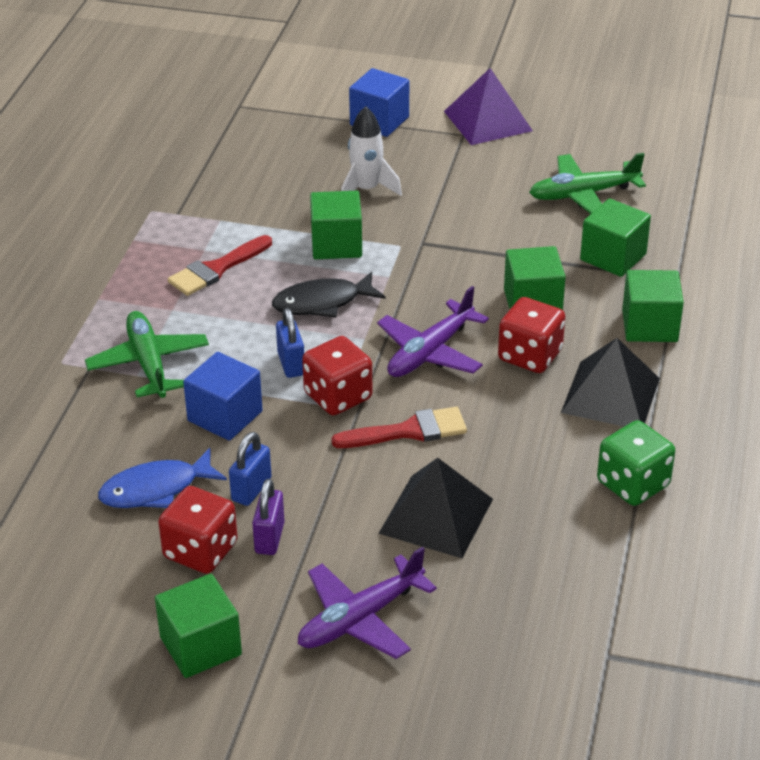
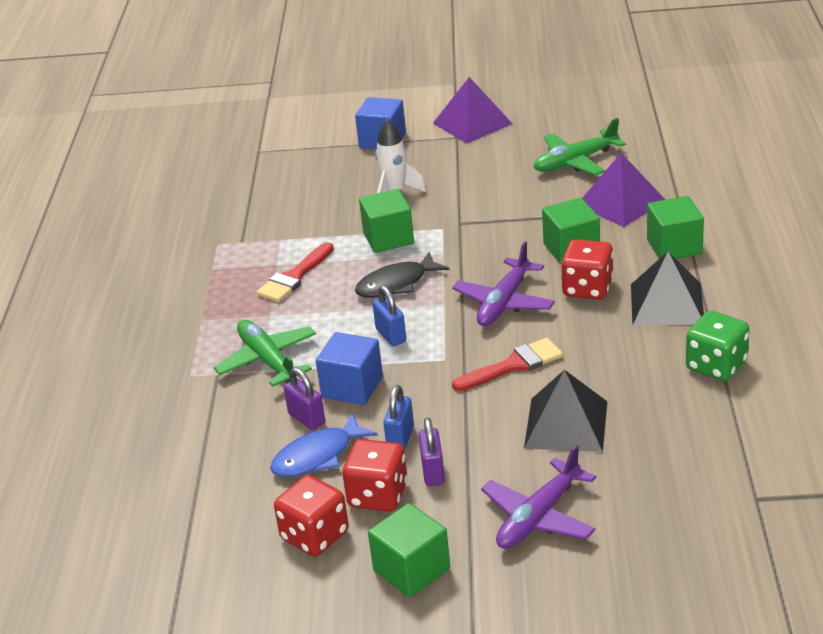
camera: 10 degrees left, 5 degrees down
red dice [302,336,372,415] -> red dice moved to [274,475,349,556]
green cube [580,198,651,277] -> purple pyramid [582,153,665,227]
none -> purple padlock [284,368,325,430]

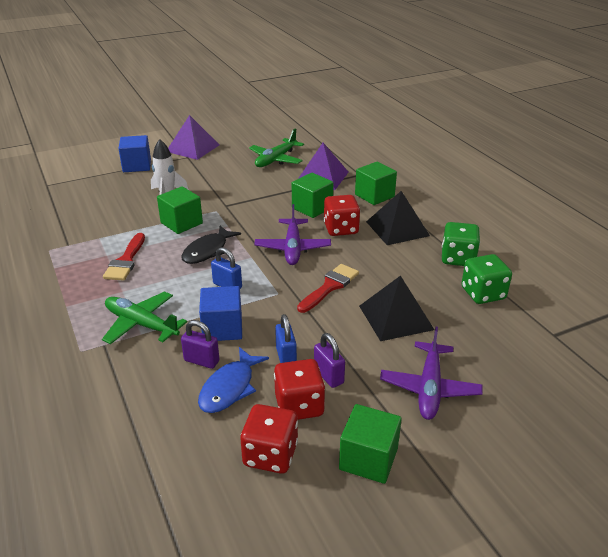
camera: 30 degrees left, 0 degrees up
none -> green dice [461,254,512,304]

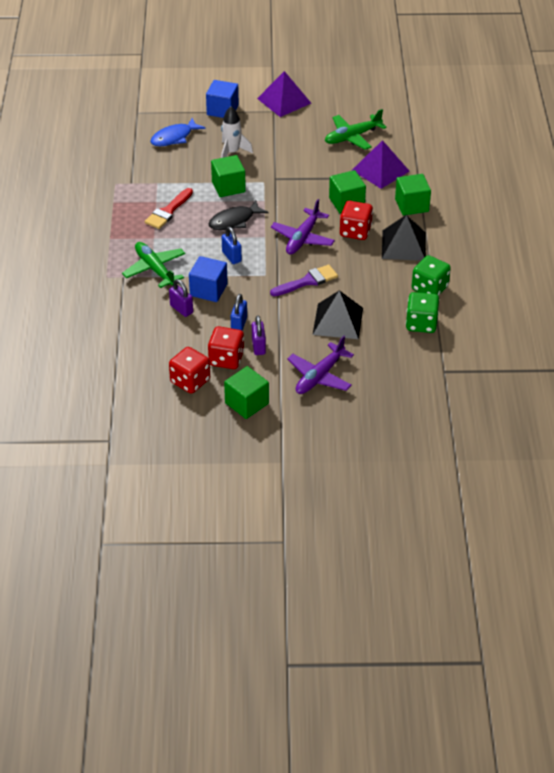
camera: 25 degrees right, 10 degrees up
blue fish [198,347,269,413] -> blue fish moved to [150,118,206,146]
red brush [297,264,359,313] -> purple brush [270,265,338,296]

